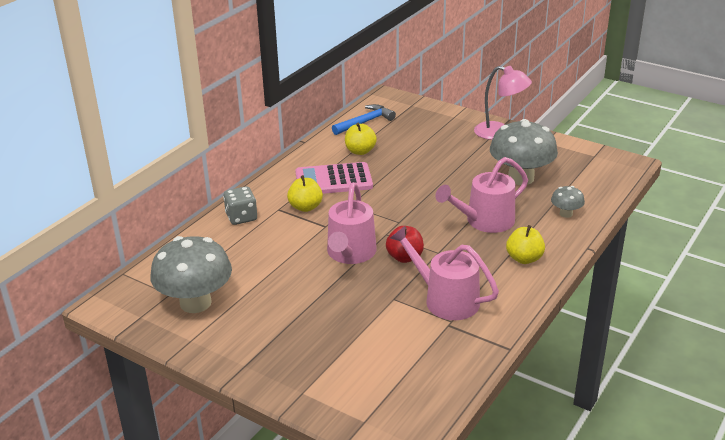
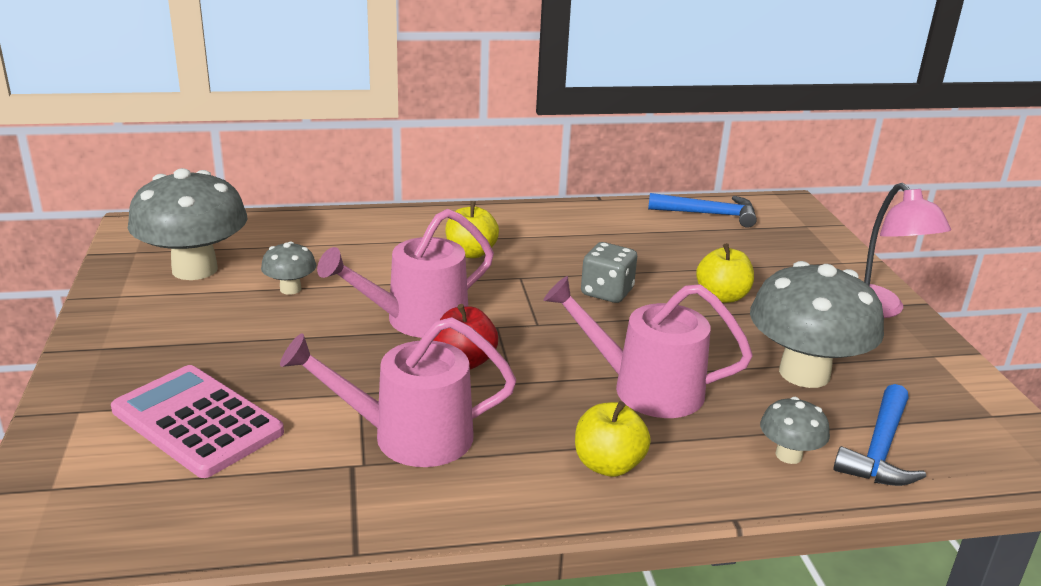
camera: 45 degrees right, 5 degrees down
grey dice [223,186,257,225] -> grey dice moved to [581,242,637,303]
pink calculator [295,162,373,194] -> pink calculator moved to [111,365,284,478]
yellow apple [345,123,377,155] -> yellow apple moved to [696,243,754,303]
pink watering can [390,226,499,320] -> pink watering can turned 90 degrees counterclockwise [280,317,516,467]
none -> grey mushroom [261,242,316,295]
none -> blue hammer [833,384,926,486]

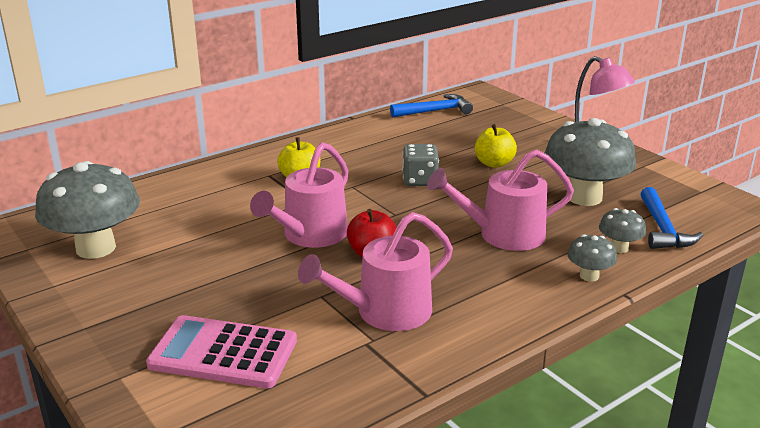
camera: 25 degrees left, 0 degrees up
grey mushroom [261,242,316,295] -> grey mushroom moved to [567,234,617,282]
yellow apple [575,401,651,477] -> none

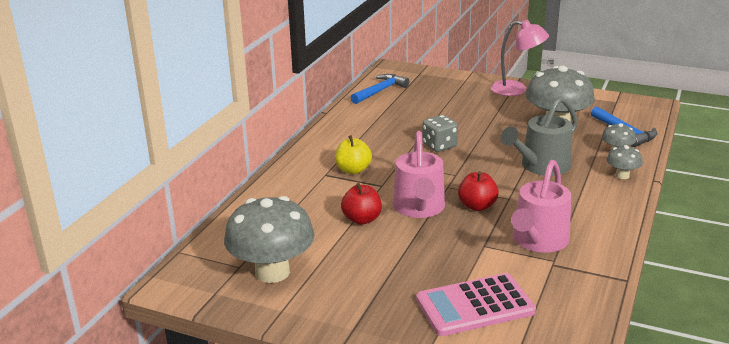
camera: 30 degrees left, 0 degrees up
pink watering can [427,150,574,251] -> grey watering can [500,97,578,176]
yellow apple [475,124,517,168] -> none
none -> red apple [341,183,382,225]

